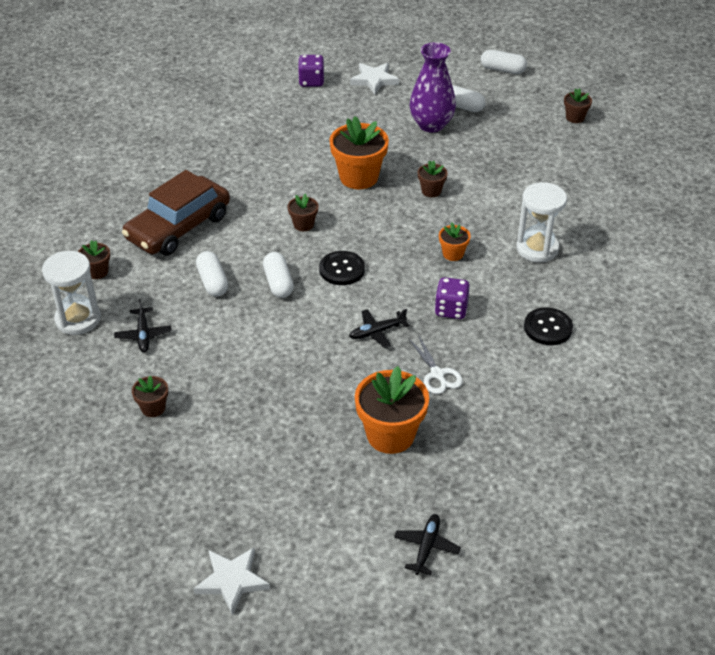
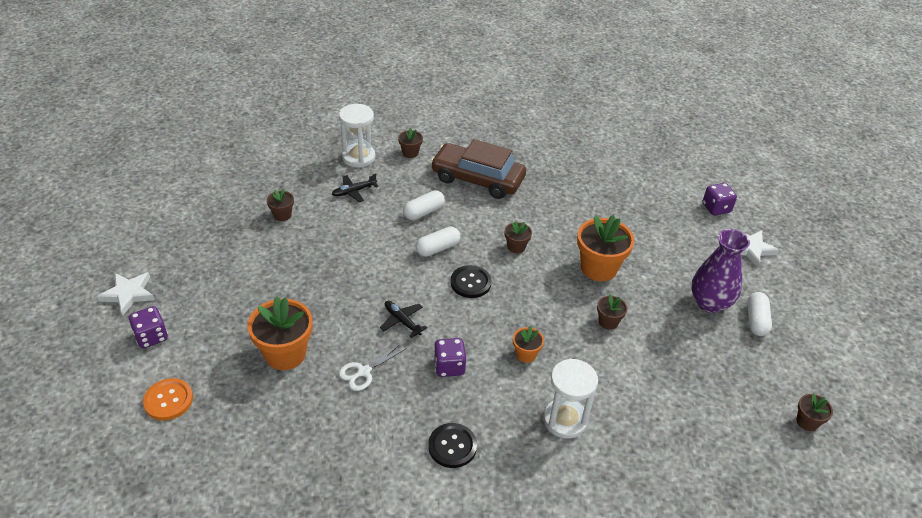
camera: 70 degrees right, 0 degrees up
black plane [394,514,461,575] -> orange button [143,378,193,420]
white capsule [481,50,527,74] -> none
none -> purple dice [129,306,168,348]

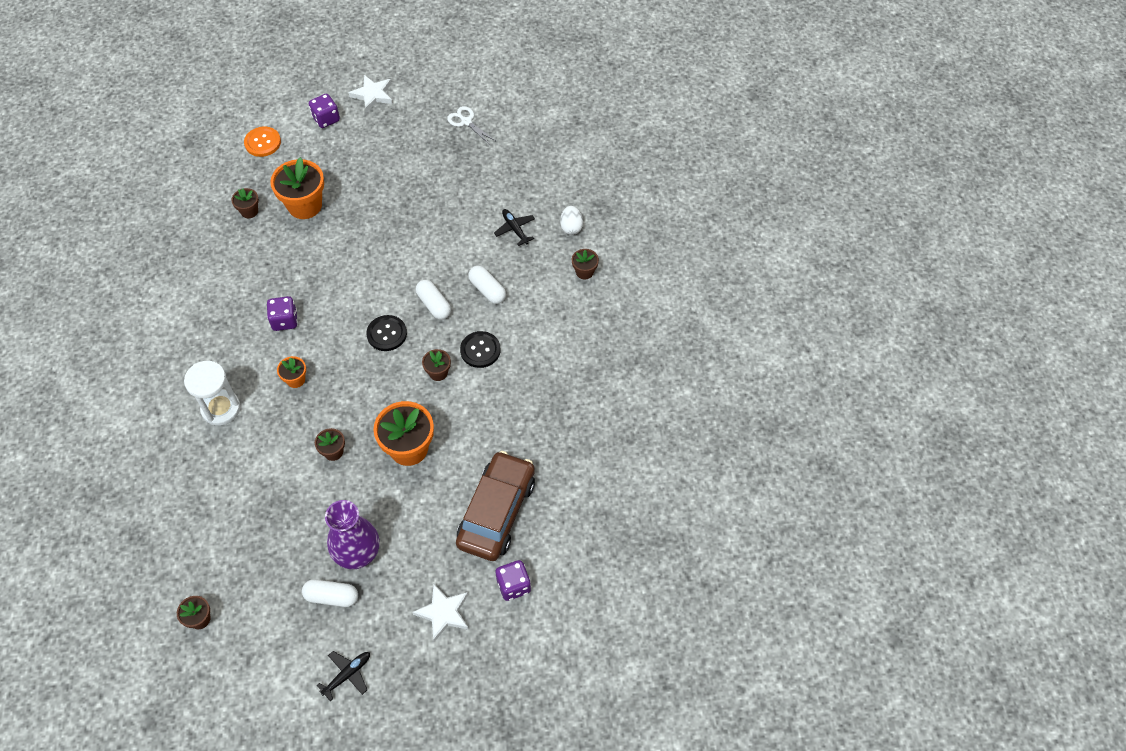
camera: 90 degrees right, 15 degrees up
brown flower pot [267,189,294,221] -> brown flower pot moved to [231,188,259,218]
white hourglass [339,104,375,168] -> white egg [560,206,583,235]
white scissors [339,343,407,391] -> white scissors moved to [447,106,495,145]
black plane [380,301,427,338] -> black plane moved to [317,651,370,701]
black button [428,423,477,468] -> black button moved to [460,331,501,368]
brown car [430,139,526,199] -> brown car moved to [456,451,535,561]

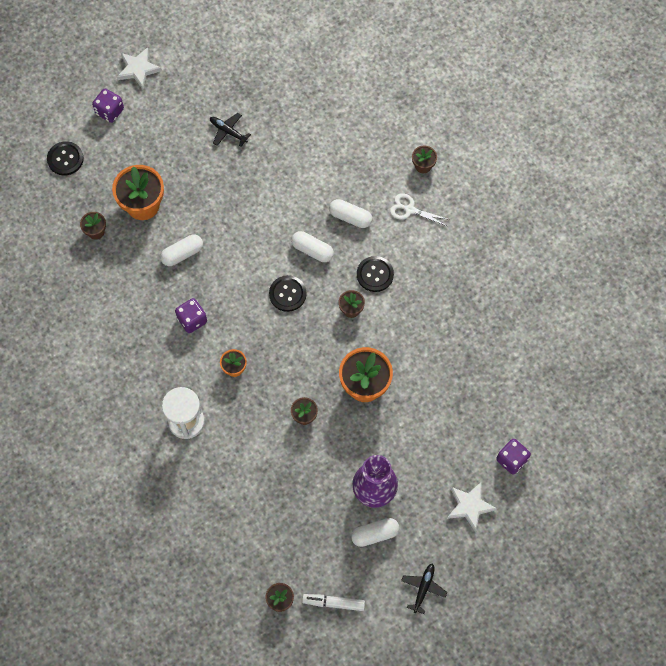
camera: 25 degrees left, 10 degrees up
orange button [244,127,281,157] -> black button [47,141,84,176]
white scissors [447,106,495,145] -> white scissors moved to [390,193,450,226]
brown car [456,451,535,561] -> none
black plane [494,209,535,246] -> black plane moved to [210,113,251,147]
white egg [560,206,583,235] -> none
none -> white capsule [160,235,203,266]
none -> white marker [302,594,365,611]

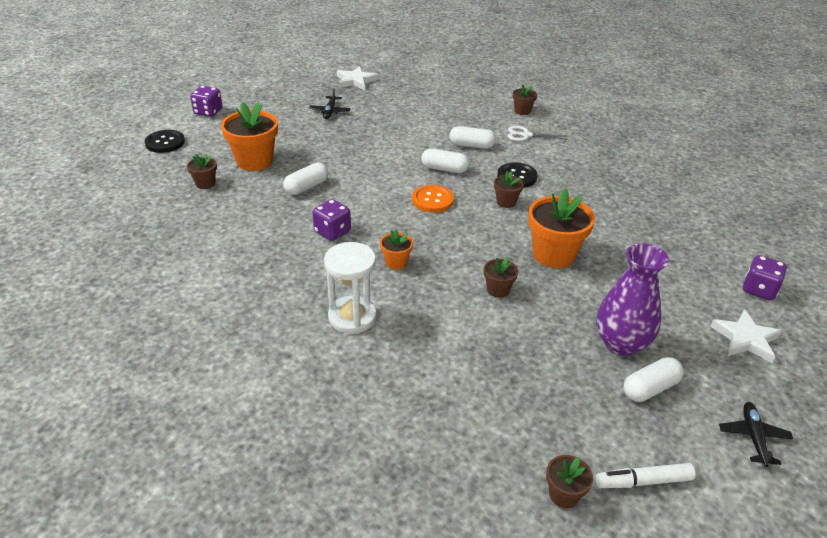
camera: 15 degrees left, 30 degrees down
white star [117,47,162,89] -> white star moved to [337,66,378,90]
black plane [210,113,251,147] -> black plane turned 105 degrees counterclockwise [309,88,351,119]
black button [269,275,306,312] -> orange button [412,185,454,213]

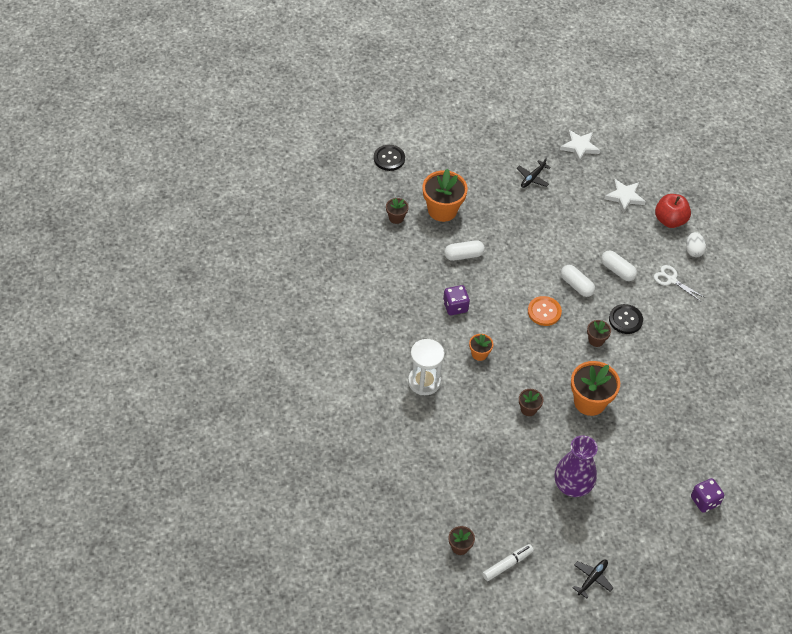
camera: 30 degrees right, 15 degrees up
purple dice [190,86,223,117] -> none
brown flower pot [513,84,537,115] -> white egg [686,232,706,257]
white marker [596,463,696,488] -> white marker turned 120 degrees clockwise [482,544,534,581]
white capsule [624,357,684,402] -> none
white star [710,309,782,363] -> white star moved to [604,179,646,213]
none -> red apple [655,194,691,228]

